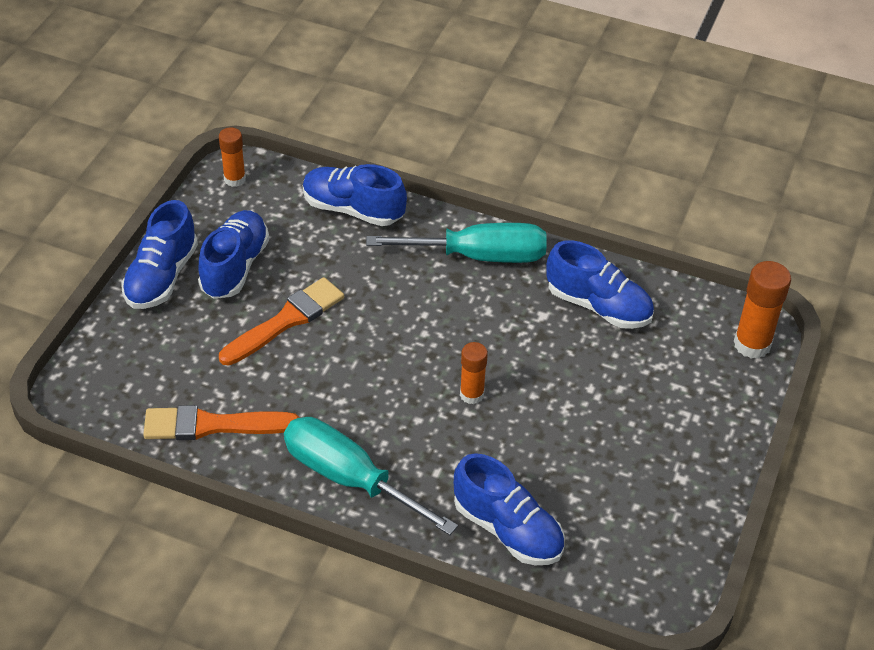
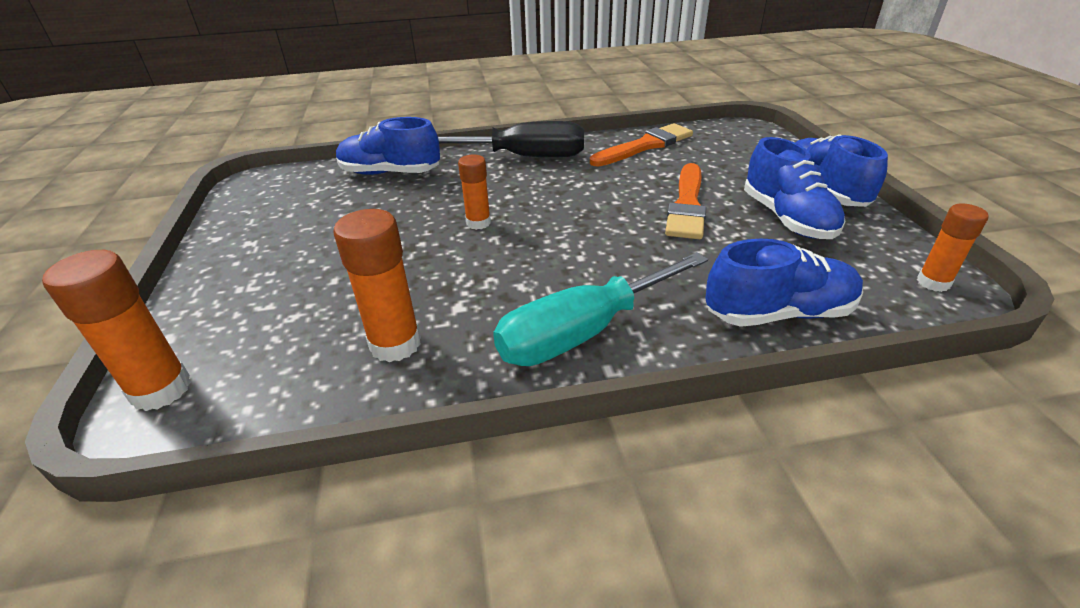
camera: 150 degrees right, 10 degrees down
turquoise screwdriver [284,417,458,535] -> black screwdriver [438,121,584,157]
blue shoe [546,240,654,329] -> orange glue stick [333,209,421,362]

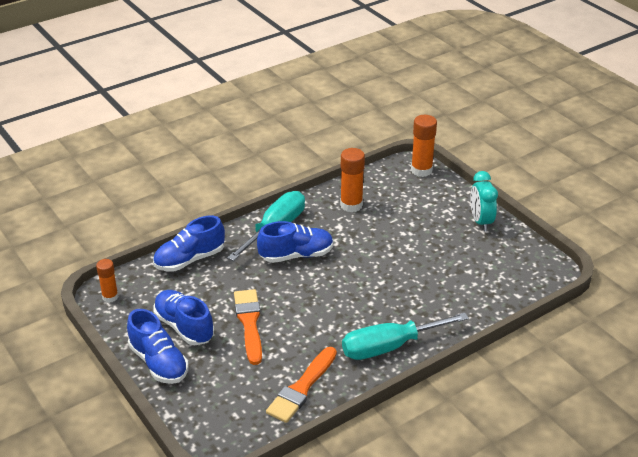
camera: 155 degrees right, 0 degrees up
blue shoe [336,117,440,175] -> blue shoe moved to [257,221,334,263]
black screwdriver [438,121,584,157] -> turquoise screwdriver [342,313,469,360]
orange glue stick [458,154,491,230] -> none
none -> turquoise clock [470,171,498,231]

